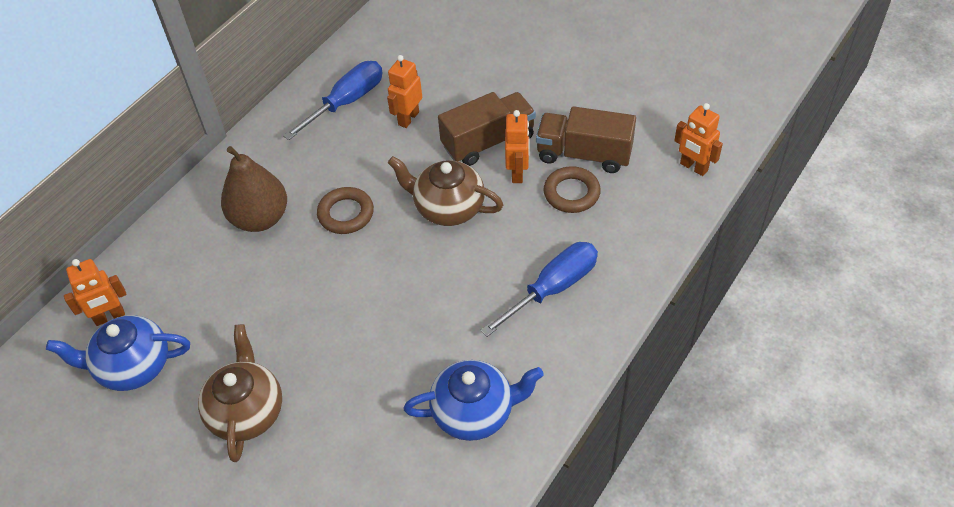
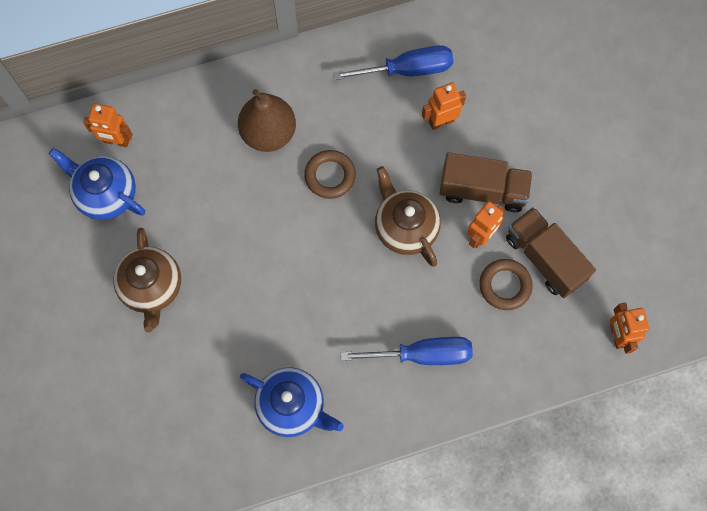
camera: 35 degrees right, 20 degrees up
brown teapot [198,324,282,462] -> brown teapot turned 135 degrees clockwise [113,228,181,333]

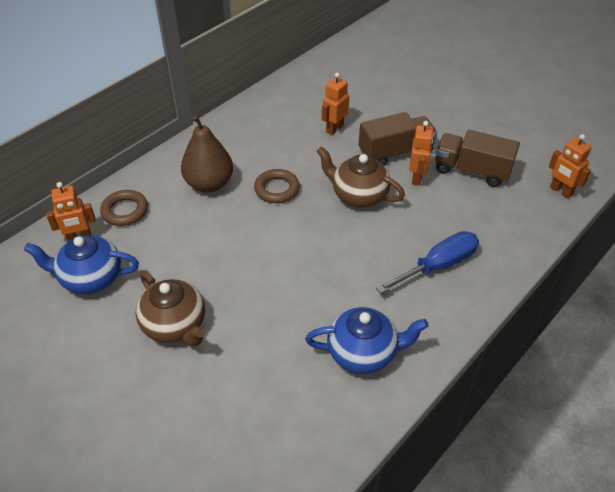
camera: 30 degrees left, 25 degrees down
blue screwdriver [333,45,453,80] -> none
brown ring [479,259,533,310] -> brown ring moved to [100,190,148,226]

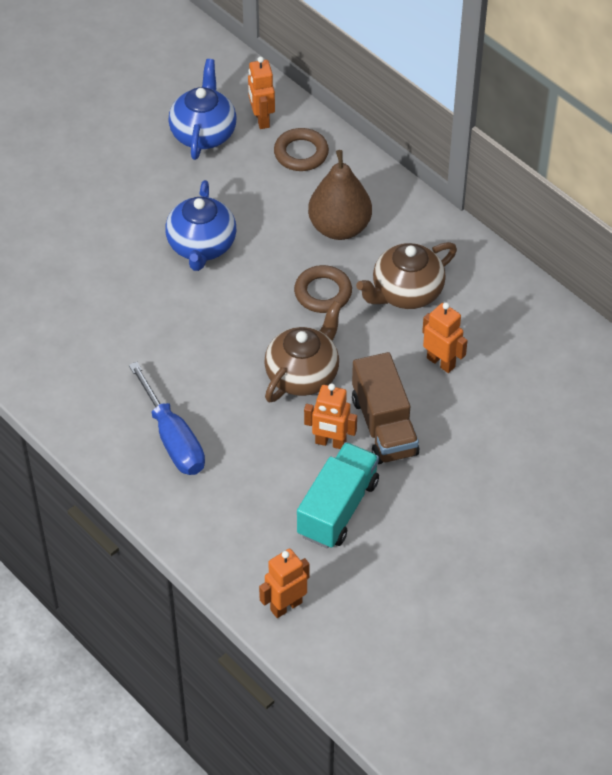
camera: 95 degrees right, 5 degrees up
brown teapot [136,271,205,346] -> brown teapot moved to [356,242,457,309]
blue teapot [305,307,428,374] -> blue teapot moved to [165,180,236,271]
brown truck [435,130,520,187] -> turquoise truck [297,442,379,549]

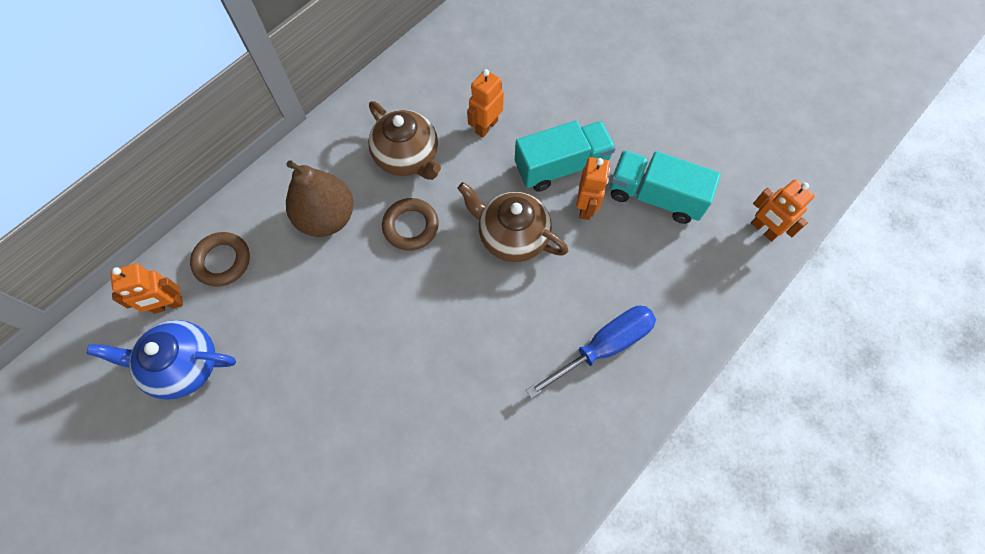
camera: 95 degrees left, 15 degrees up
blue teapot [165,180,236,271] -> none
brown truck [352,352,419,464] -> turquoise truck [515,120,616,192]

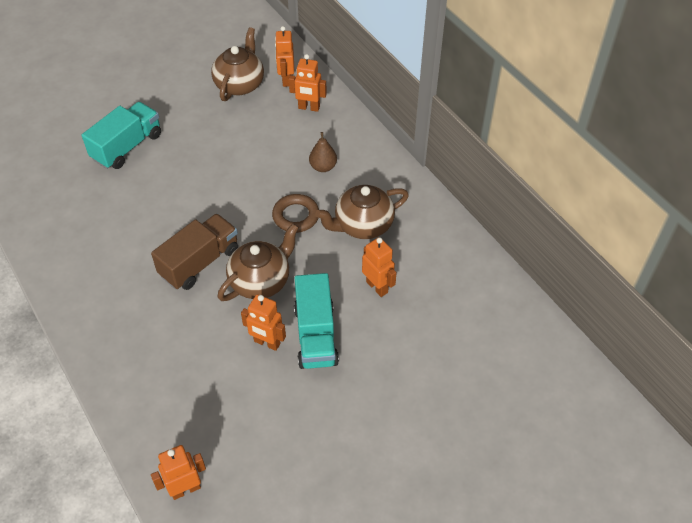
camera: 105 degrees right, 15 degrees down
blue teapot [86,320,236,400] -> brown teapot [211,27,264,101]
brown ring [190,232,250,287] -> orange robot [289,54,327,112]
brown pear [286,160,353,237] -> brown pear [309,132,337,172], size x0.55
blue screwdriver [526,306,656,398] -> none
turquoise truck [610,151,721,224] -> turquoise truck moved to [82,102,161,169]
none -> brown truck [151,214,238,290]

